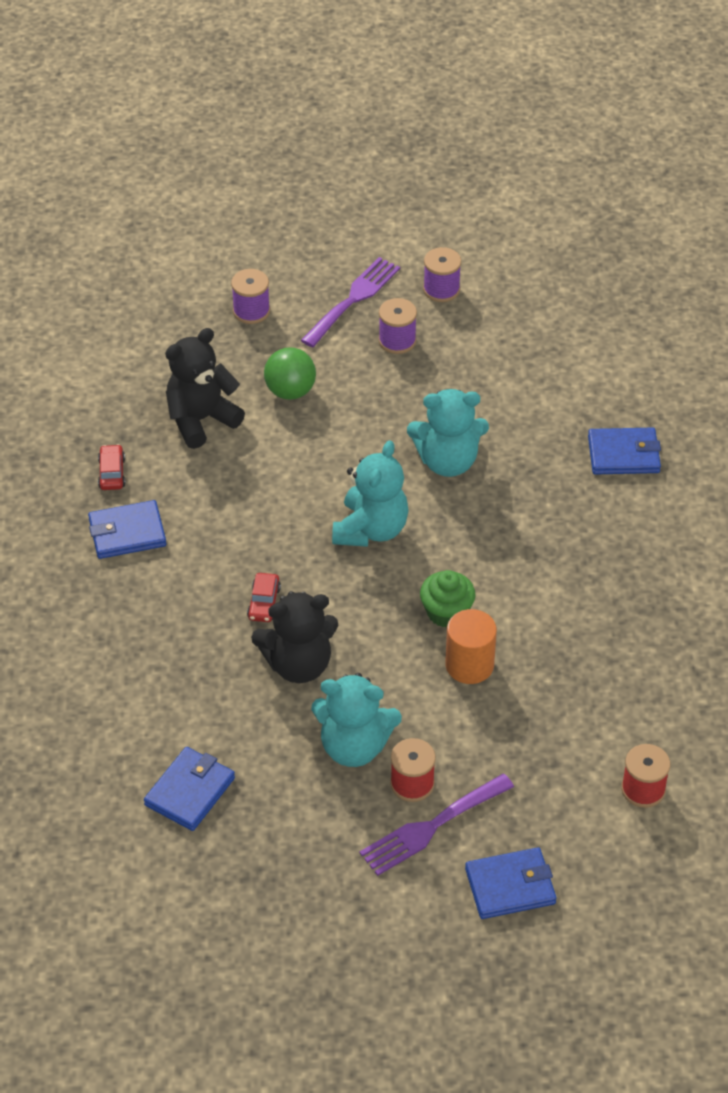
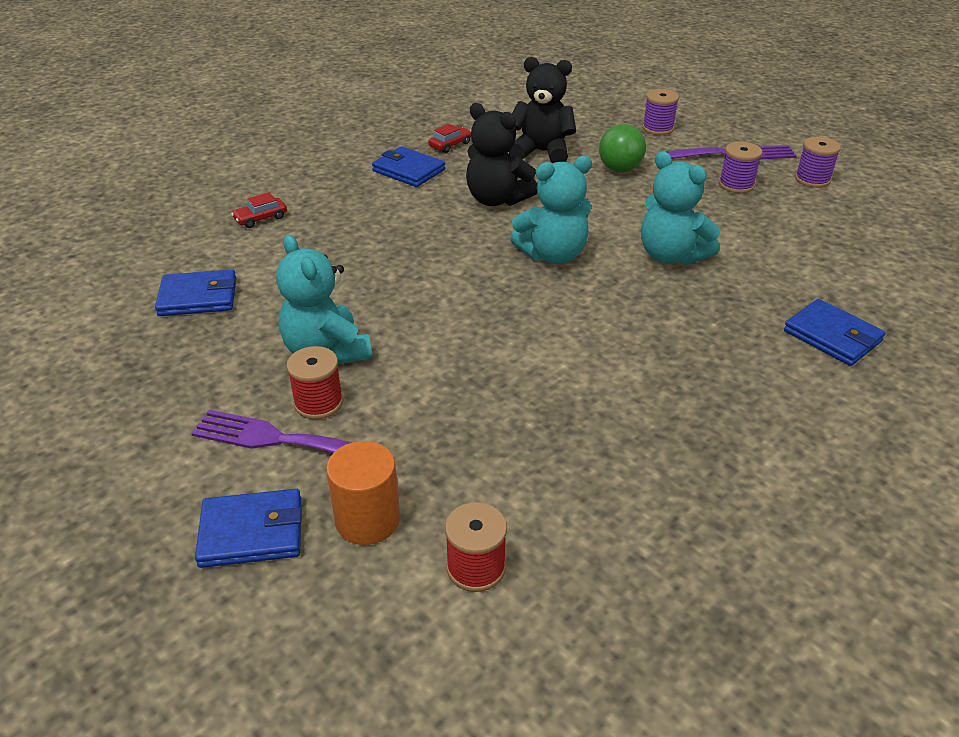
camera: 50 degrees right, 10 degrees down
red car [247,573,281,622] -> red car moved to [231,192,287,228]
black teddy bear [251,591,338,683] -> black teddy bear moved to [466,103,537,206]
green cupcake [420,570,475,628] -> none
orange cylinder [445,609,497,684] -> orange cylinder moved to [326,441,400,545]
blue wallet [465,847,557,919] -> blue wallet turned 45 degrees counterclockwise [195,489,302,568]

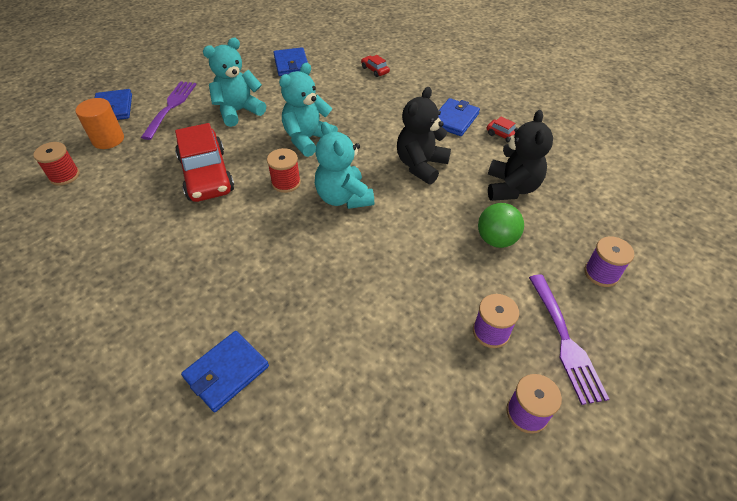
camera: 85 degrees right, 10 degrees up
red spool [286,346,343,419] -> red spool moved to [267,148,301,193]
turquoise teddy bear [641,151,720,265] -> turquoise teddy bear moved to [279,63,338,157]
none -> red car [175,123,234,202]

